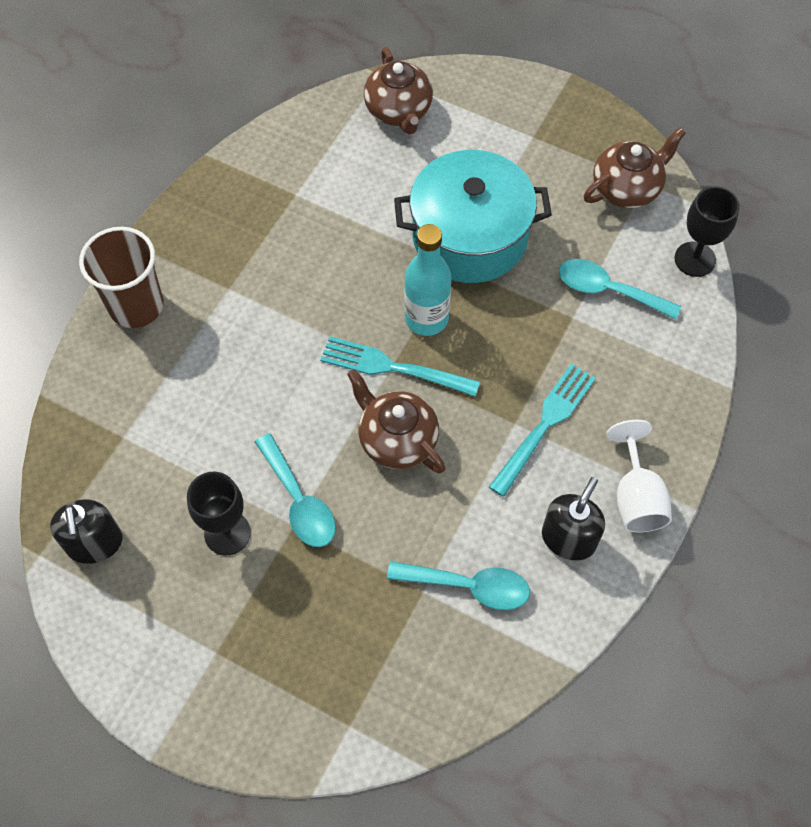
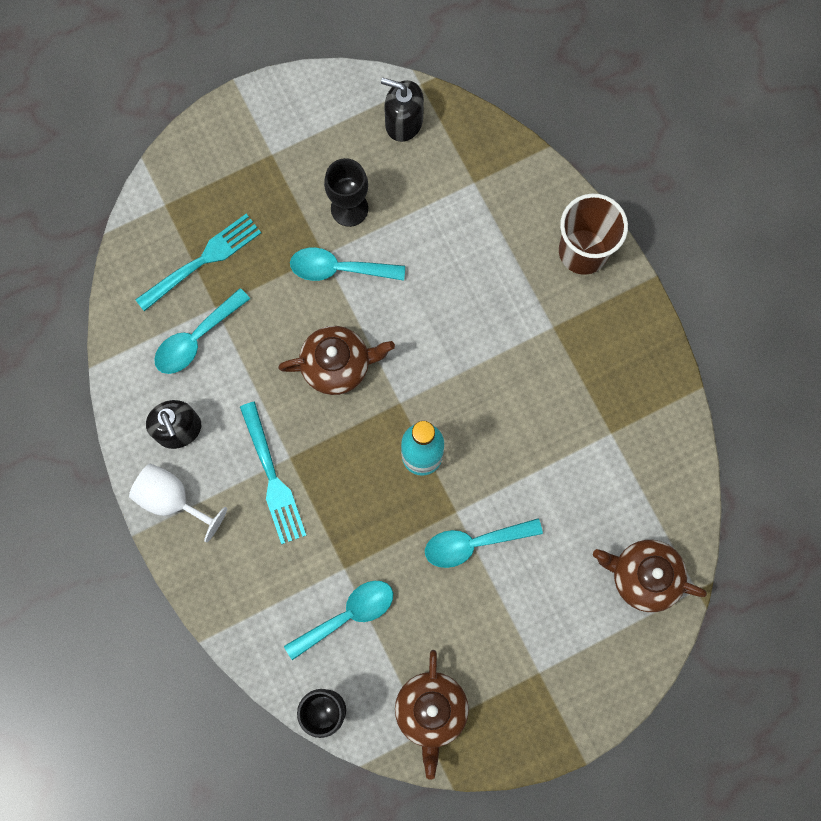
camera: 125 degrees right, 15 degrees up
turquoise fork [320,336,480,397] -> turquoise fork moved to [135,214,261,311]
turquoise pot [394,150,552,283] -> turquoise spoon [425,519,543,568]

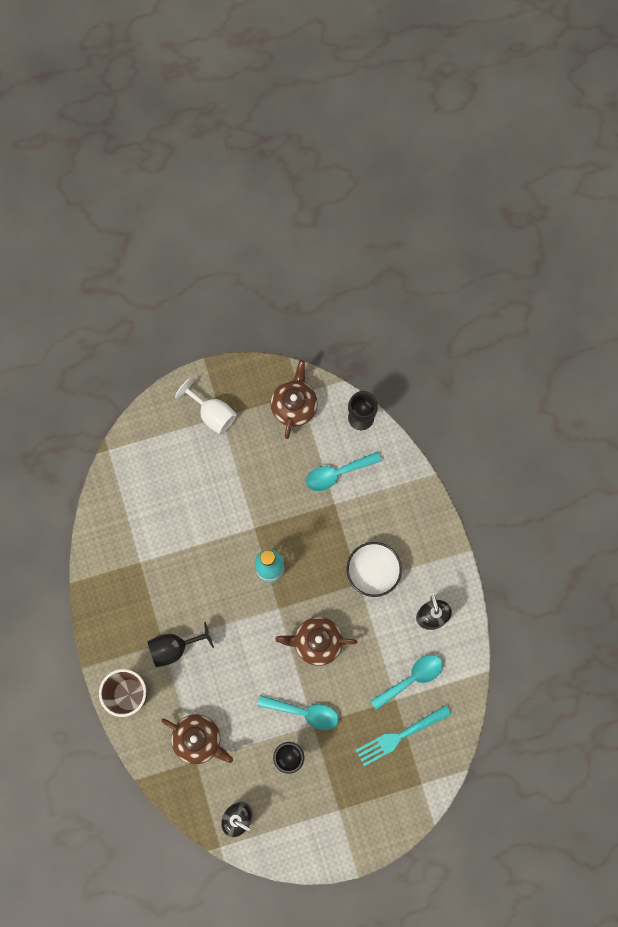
camera: 170 degrees left, 0 degrees up
white goblet [129,463,227,543] -> white goblet moved to [175,378,237,434]
turquoise fork [240,402,306,544] -> white bowl [347,542,402,597]
turquoise spoon [425,519,543,568] -> none
brown teapot [593,540,707,612] -> brown teapot moved to [161,714,233,764]
none -> black goblet [147,622,214,667]

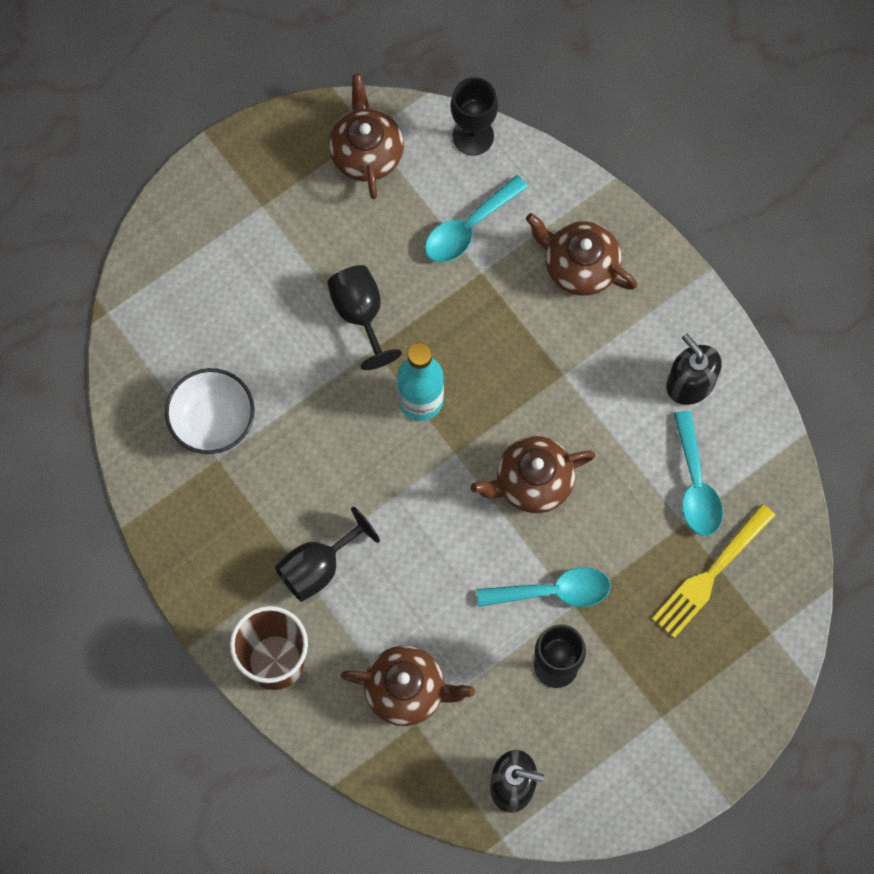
camera: 20 degrees left, 5 degrees down
white goblet [175,378,237,434] -> none
white bowl [347,542,402,597] -> white bowl moved to [165,368,255,454]
turquoise fork [356,705,451,766] -> yellow fork [652,504,776,638]
turquoise spoon [371,655,443,710] -> turquoise spoon turned 135 degrees clockwise [674,411,723,536]
none -> black goblet [327,265,402,370]
none -> brown teapot [526,213,637,296]

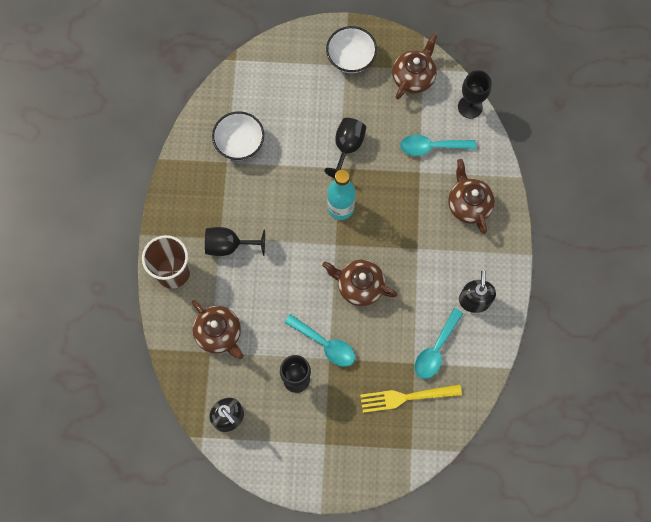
camera: 40 degrees right, 0 degrees up
none -> white bowl [326,26,377,73]

